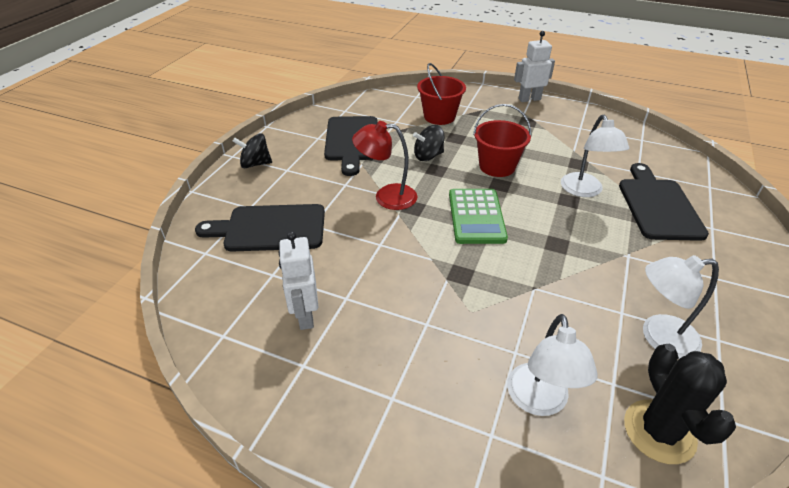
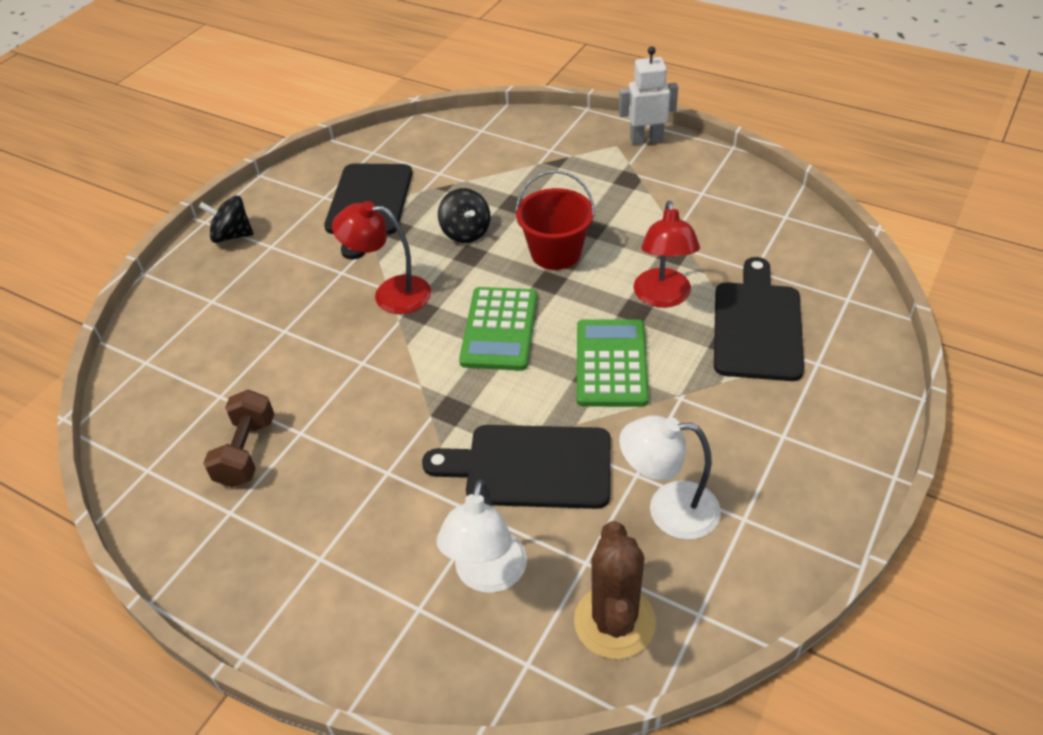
camera: 10 degrees right, 5 degrees up
black cutting board [195,204,325,252] -> black cutting board moved to [422,425,611,509]
white robot [279,231,318,330] -> brown dumbbell [203,390,274,487]
black spinning top [413,125,444,161] -> black spinning top turned 105 degrees counterclockwise [438,188,490,243]
red bucket [417,63,466,125] -> none
white lamp [561,115,629,197] -> red lamp [634,201,700,308]
black cactus [624,344,736,464] -> brown cactus [574,521,656,659]
none -> green calculator [577,319,649,407]

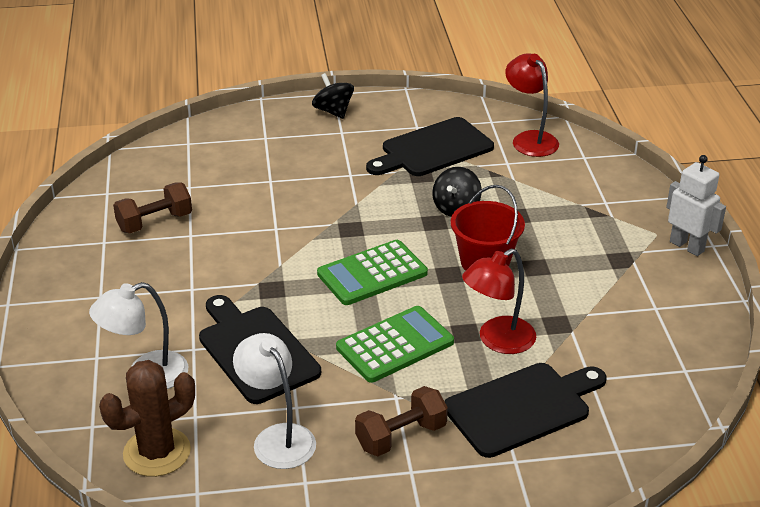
camera: 50 degrees right, 10 degrees down
red lamp [332,201,431,314] -> red lamp moved to [505,53,559,157]
none -> brown dumbbell [355,386,448,456]

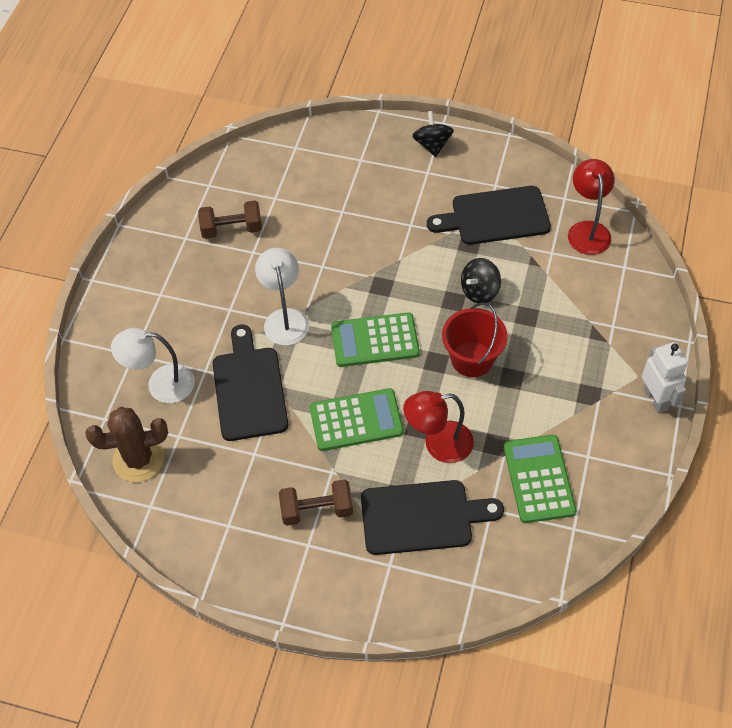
camera: 25 degrees right, 20 degrees up
white lamp [233,333,316,469] -> white lamp moved to [255,248,309,346]
none -> green calculator [504,435,577,523]

